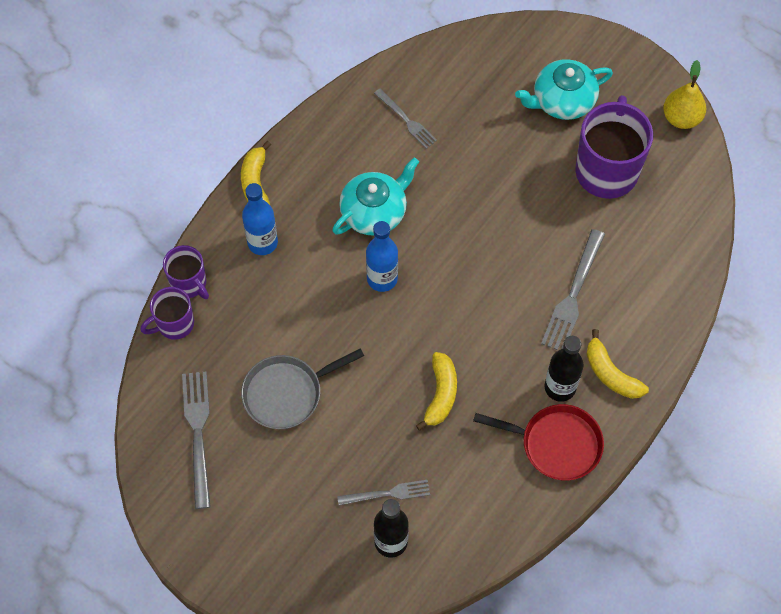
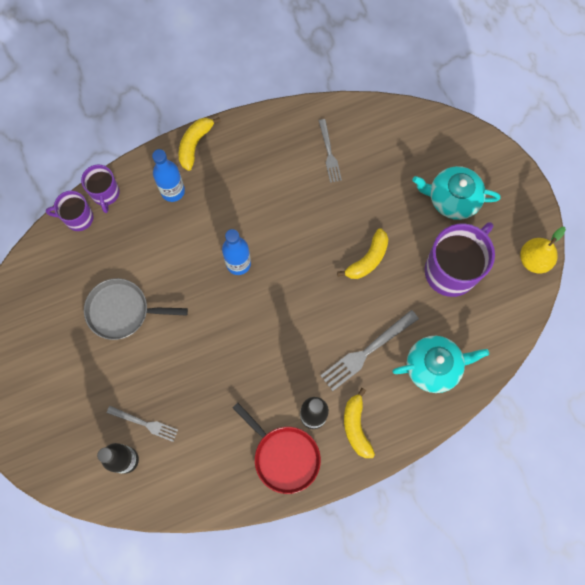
camera: 30 degrees right, 10 degrees up
grey fork [182,372,211,509] -> none
turquoise teapot [332,158,419,236] -> turquoise teapot moved to [392,336,489,393]
yellow banana [416,352,457,431] -> yellow banana moved to [337,228,388,279]

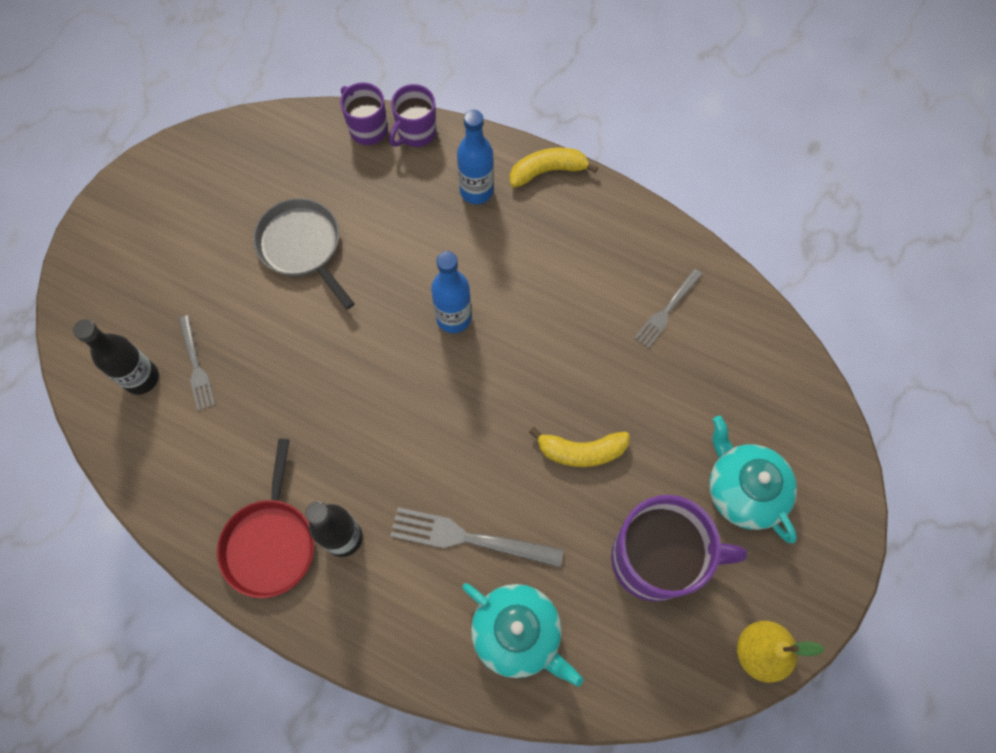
camera: 50 degrees right, 5 degrees down
yellow banana [344,388,375,458] -> none

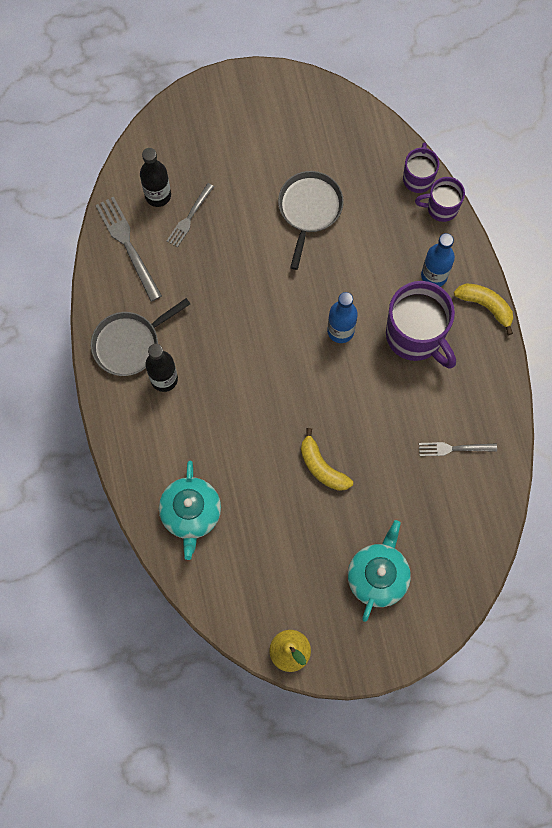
camera: 50 degrees right, 5 degrees up
red pan [217,438,315,598] -> grey pan [91,298,190,376]
grey fork [390,507,564,567] -> grey fork moved to [95,197,162,302]
purple mug [611,495,747,602] -> purple mug moved to [386,281,456,368]

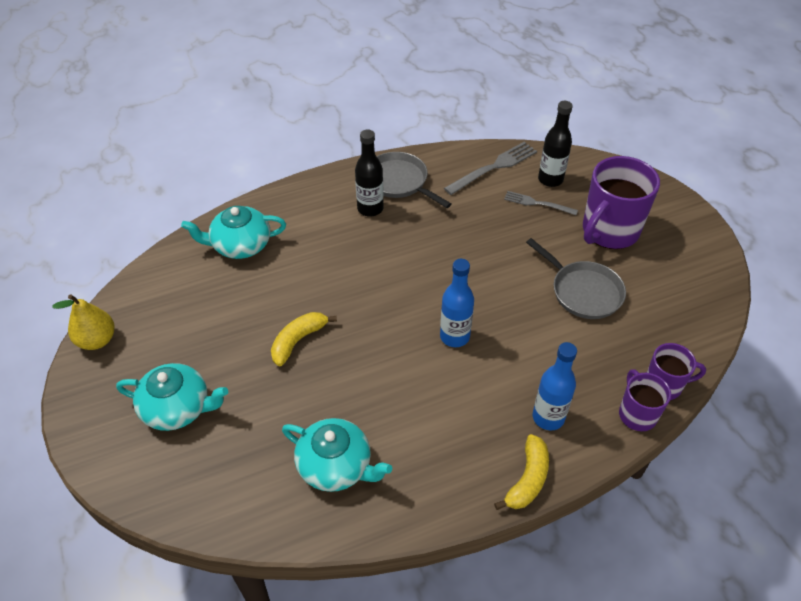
camera: 80 degrees right, 25 degrees down
grey pan [278,171,344,270] -> grey pan turned 45 degrees clockwise [526,238,626,319]
purple mug [386,281,456,368] -> purple mug moved to [583,156,660,249]
grey fork [419,442,497,456] -> turquoise teapot [282,418,392,492]

